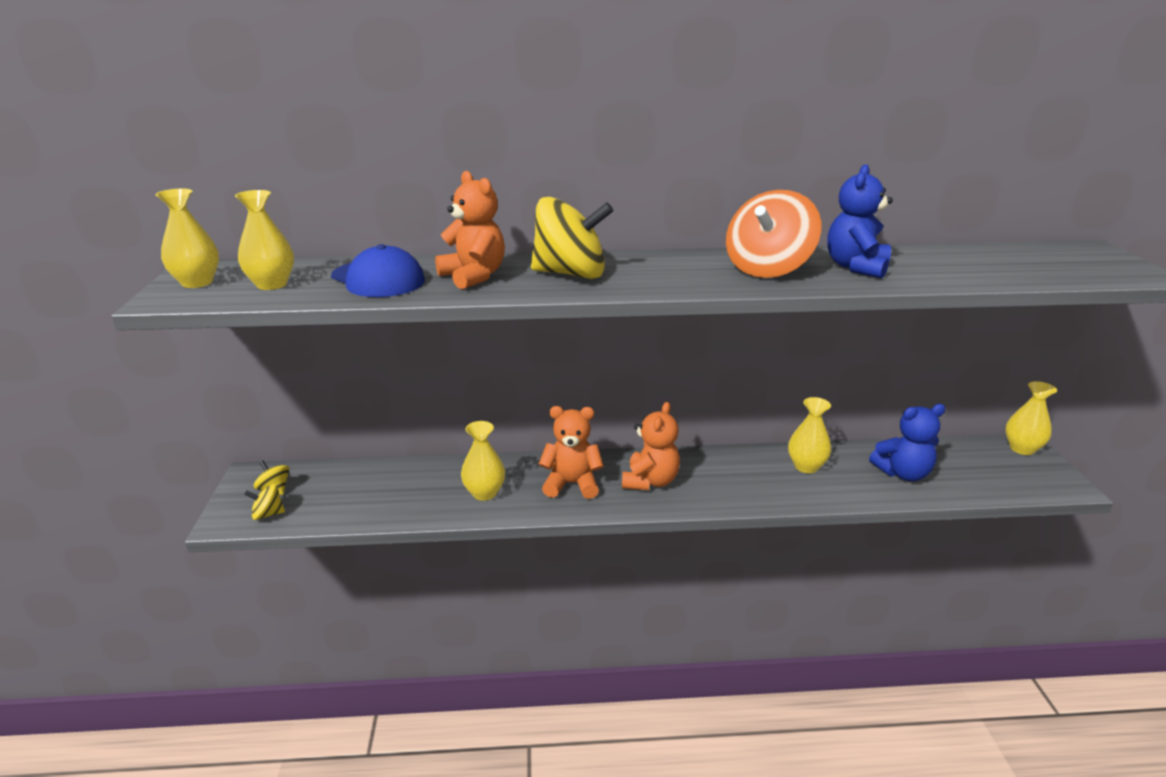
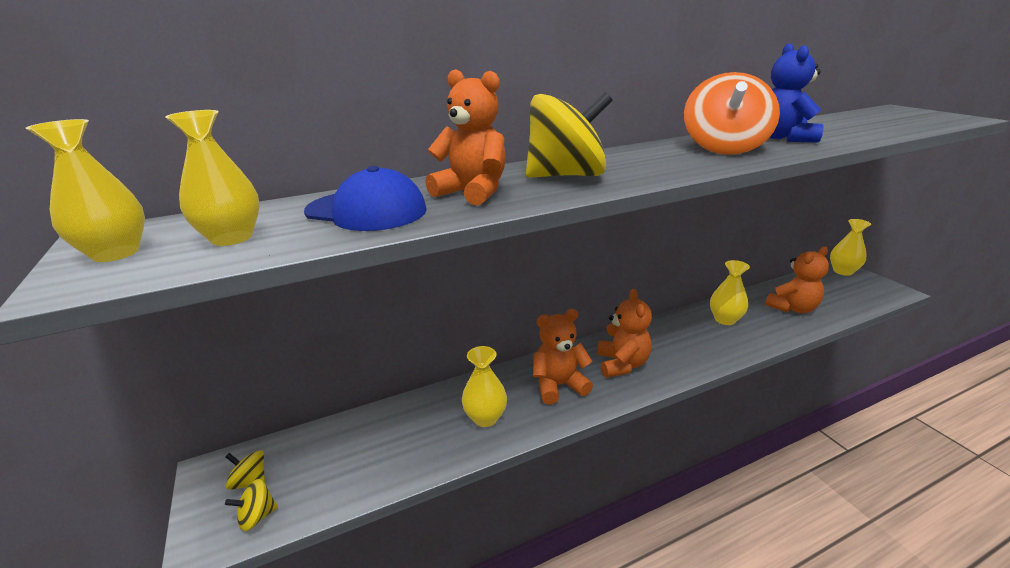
camera: 20 degrees left, 0 degrees up
blue teddy bear [869,404,946,481] -> orange teddy bear [765,246,829,313]

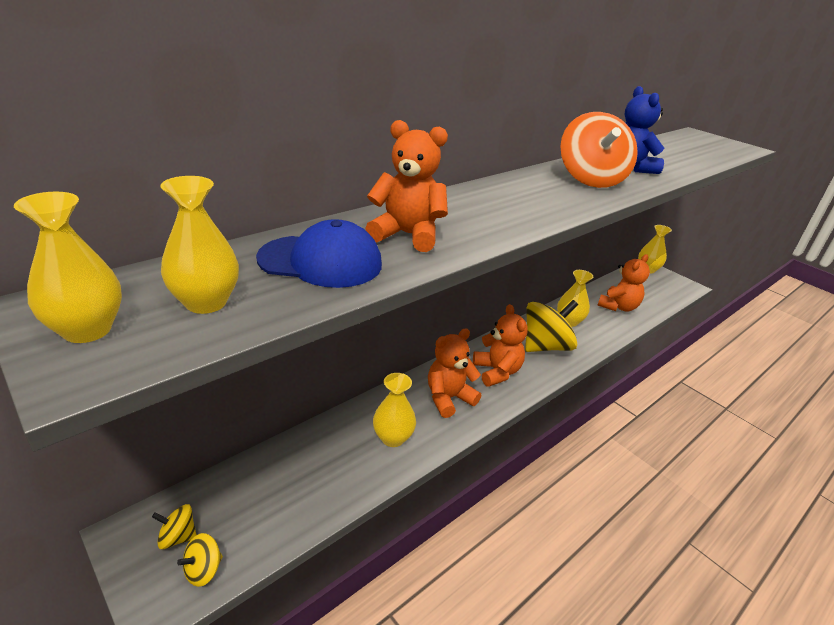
camera: 20 degrees left, 5 degrees up
yellow spinning top [526,92,613,178] -> yellow spinning top moved to [525,300,578,352]

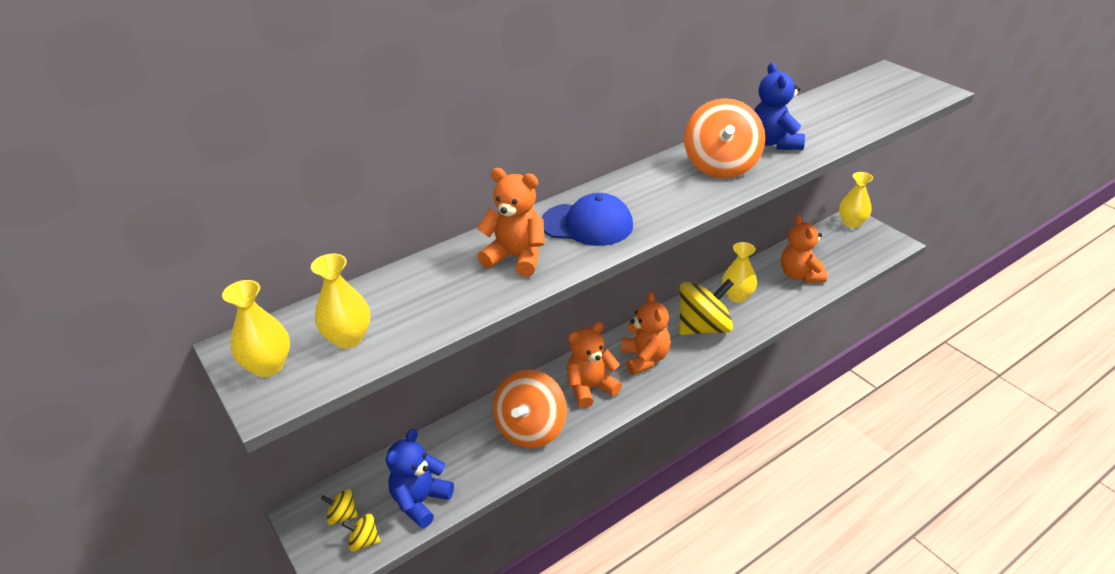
camera: 10 degrees right, 5 degrees up
yellow spinning top [177,533,223,587] -> yellow spinning top turned 45 degrees clockwise [342,514,380,552]
blue cap [256,219,382,288] -> blue cap moved to [541,193,633,246]
yellow vase [373,373,416,447] -> orange spinning top [493,369,567,448]
orange teddy bear [597,254,650,311] -> orange teddy bear turned 120 degrees clockwise [781,215,827,283]
none -> blue teddy bear [386,429,454,528]

